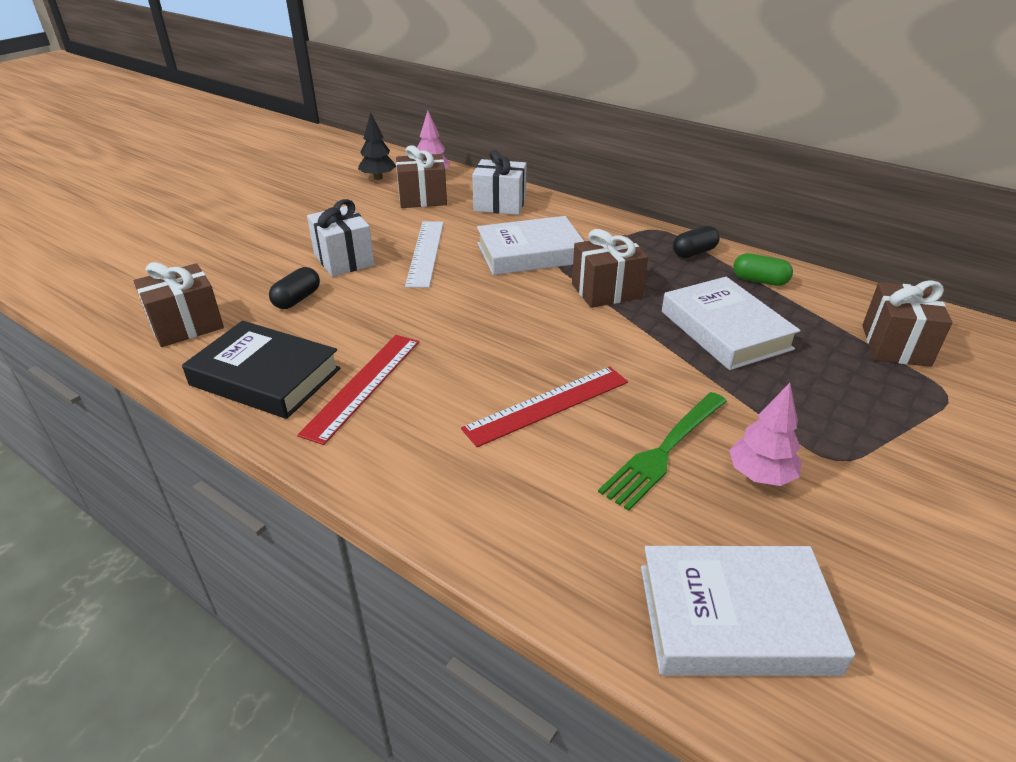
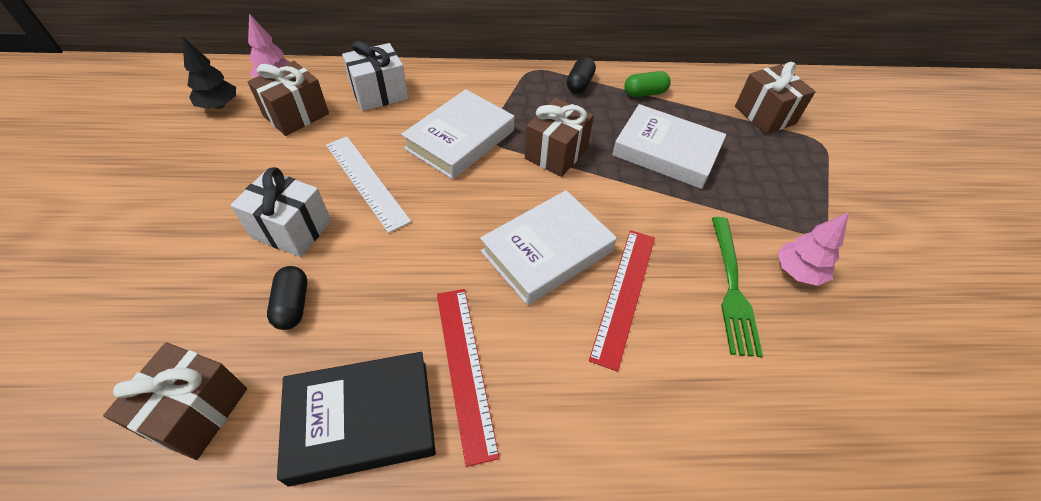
camera: 40 degrees left, 15 degrees up
white book [641,546,855,676] -> white book moved to [480,190,617,305]

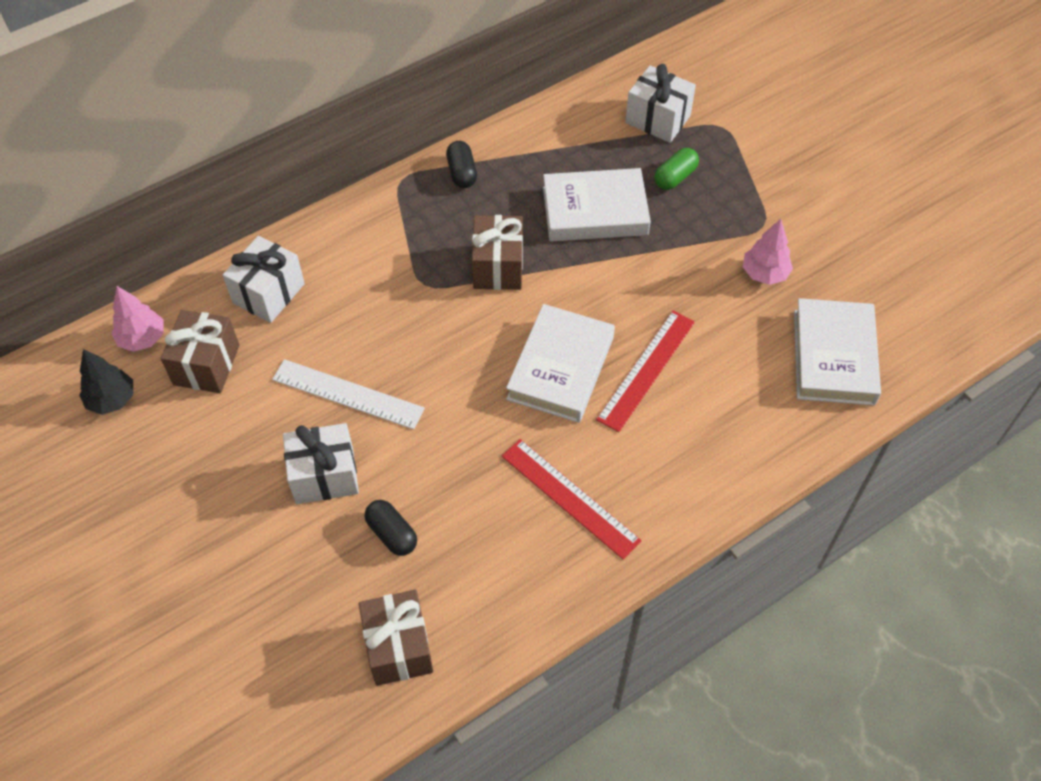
camera: 30 degrees left, 5 degrees up
black book [277,352,436,487] -> none
white book [401,89,514,179] -> white book moved to [794,298,881,405]
red ruler [589,230,655,372] -> red ruler turned 45 degrees clockwise [596,311,695,432]
green capsule [624,71,671,97] -> green capsule moved to [655,148,699,190]
green fork [712,217,763,357] -> none
brown gift [735,62,816,134] -> white gift [625,64,696,143]

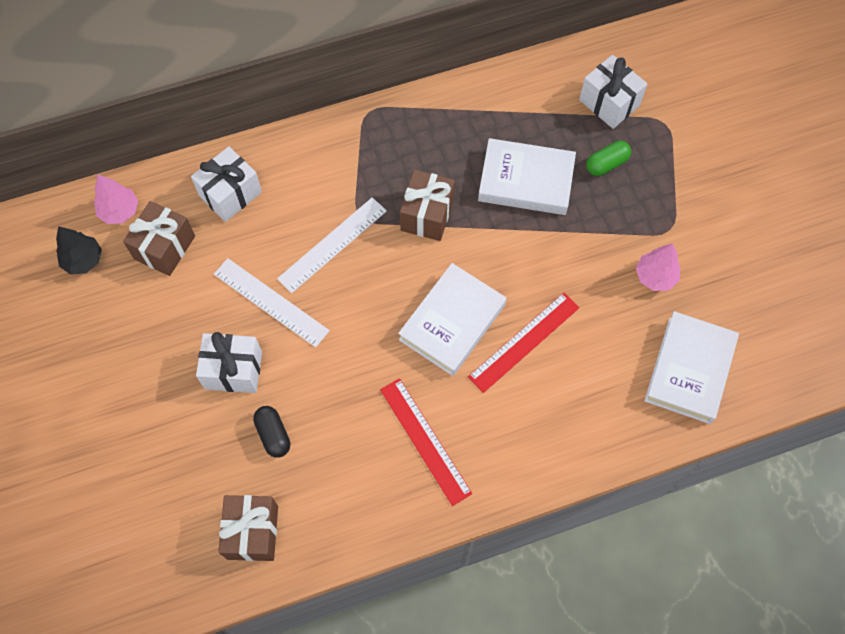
camera: 15 degrees right, 10 degrees up
black capsule [446,141,477,188] -> none
none -> white ruler [277,197,387,293]

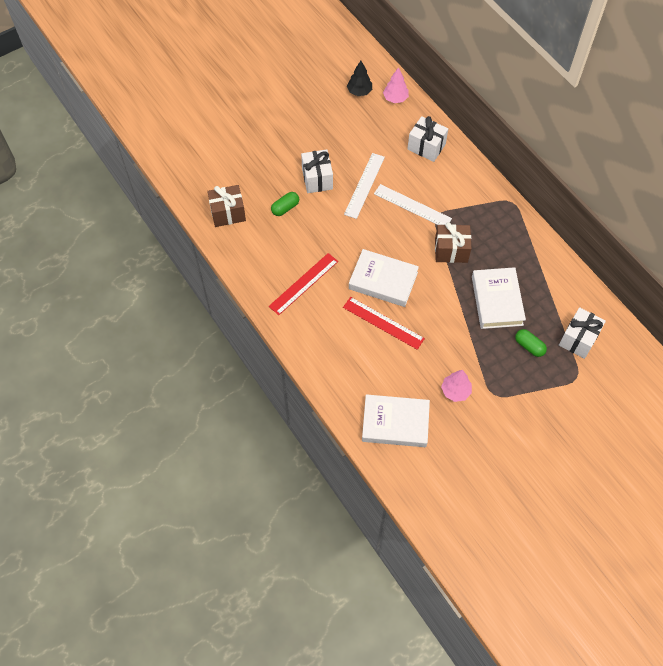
camera: 75 degrees right, 5 degrees down
brown gift [123,201,195,276] -> none
black capsule [253,406,290,458] -> green capsule [271,192,299,216]

